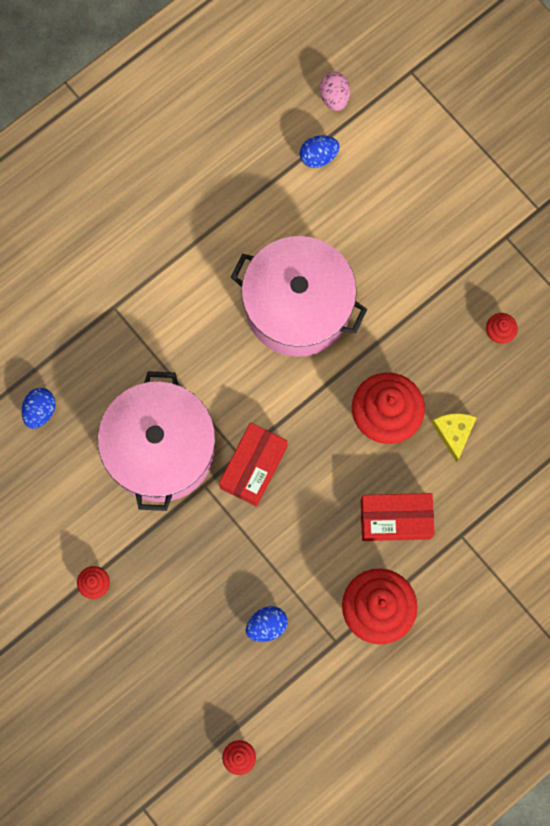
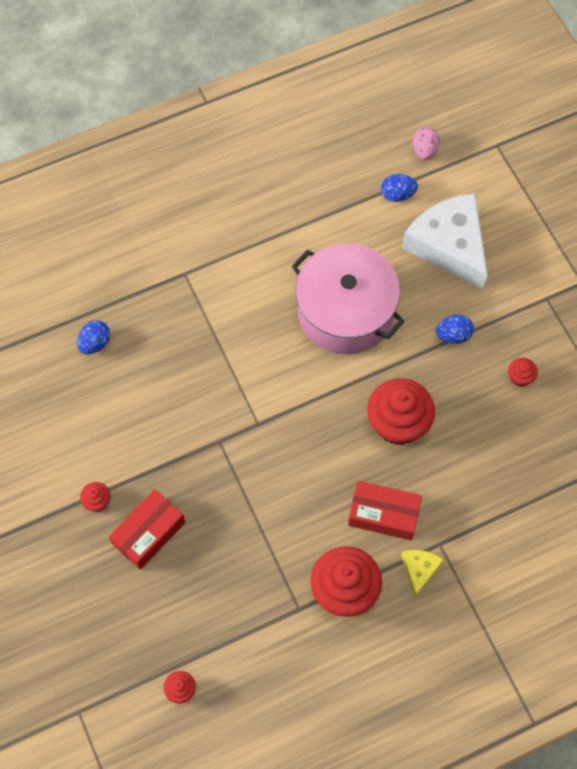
camera: 15 degrees right, 10 degrees down
pink pot [98,371,215,511] -> none
red box [219,423,288,507] -> red box moved to [109,489,185,570]
blue egg [246,606,288,642] -> blue egg moved to [436,315,474,344]
yellow cheese [432,413,477,462] -> yellow cheese moved to [401,550,444,598]
none -> white cheese [402,193,488,290]

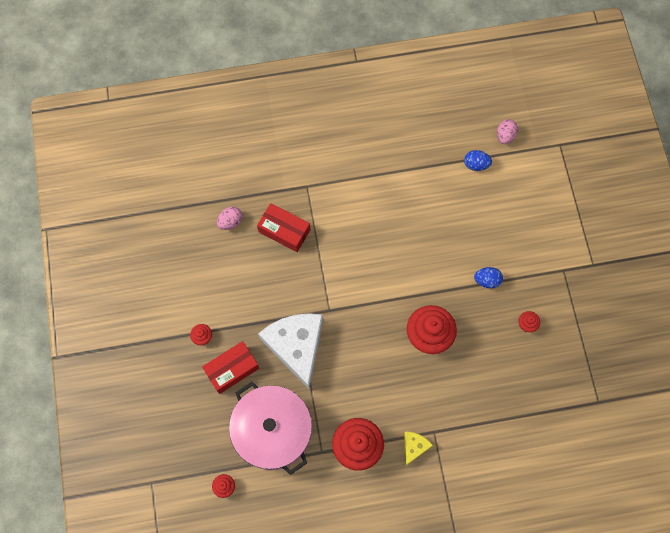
camera: 15 degrees right, 5 degrees up
blue egg [77,320,110,354] -> pink egg [217,206,243,230]
pink pot [291,244,405,354] -> pink pot moved to [229,382,312,475]
red box [348,481,422,540] -> red box moved to [257,203,310,252]
white cheese [402,193,488,290] -> white cheese moved to [258,313,323,389]

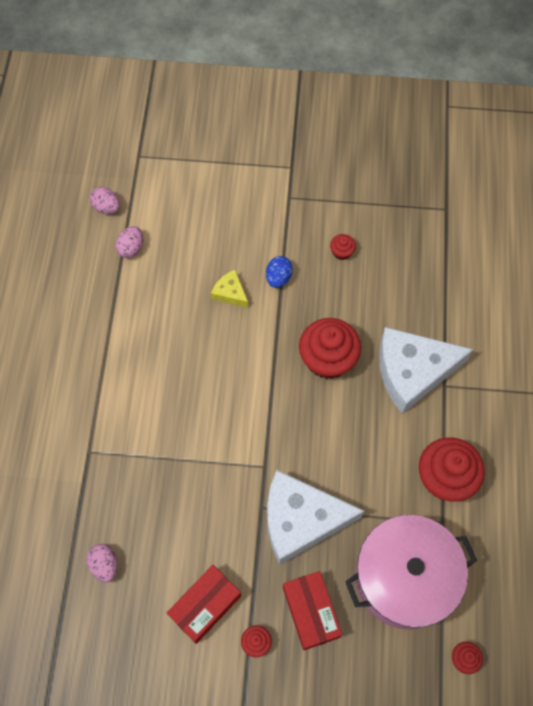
camera: 75 degrees left, 5 degrees down
red box [257,203,310,252] -> red box moved to [167,565,241,644]
yellow cheese [404,431,433,466] -> yellow cheese moved to [211,270,249,308]
blue egg [464,150,492,171] -> pink egg [115,226,143,258]
none -> white cheese [379,327,473,414]

